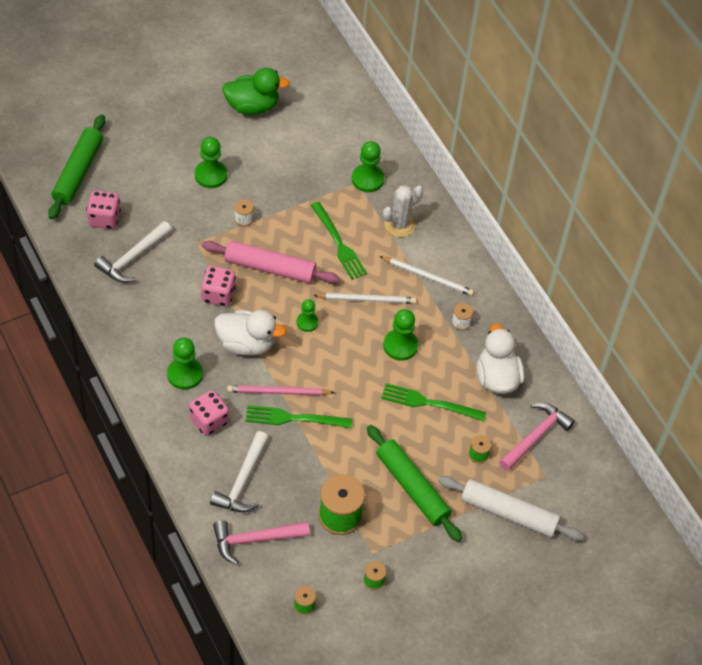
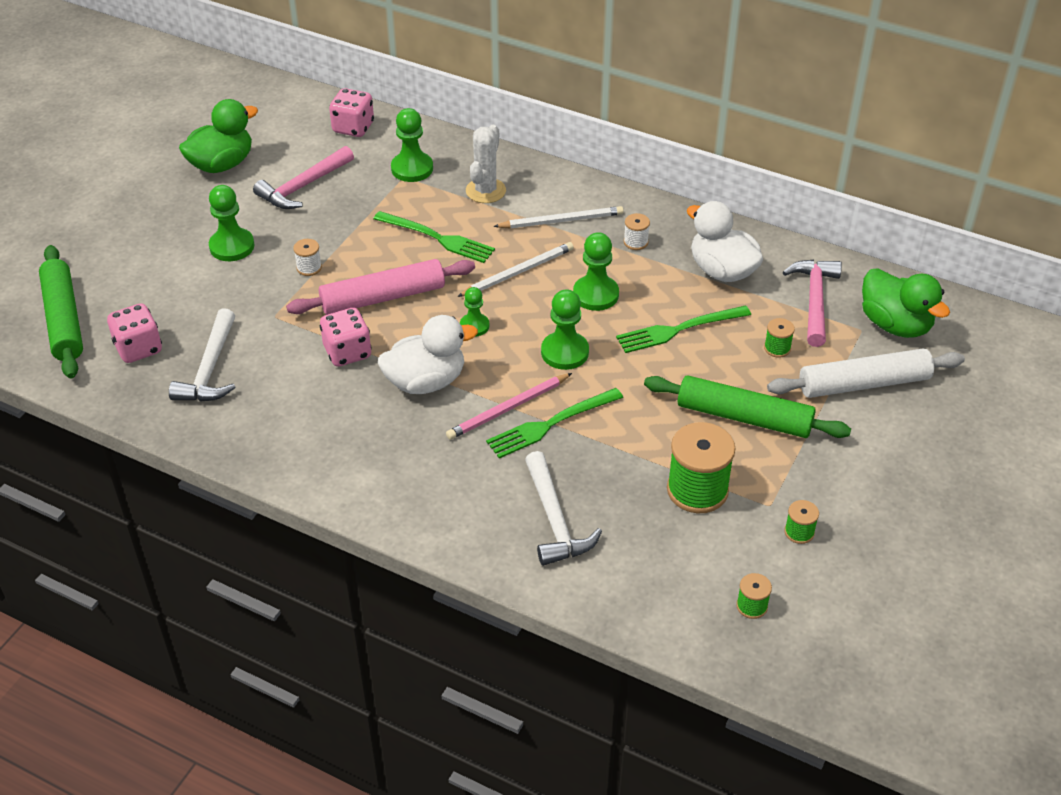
camera: 30 degrees left, 10 degrees down
green pawn [167,338,203,390] -> green pawn moved to [541,290,589,370]
pink dice [189,390,229,436] -> pink dice moved to [329,88,374,137]
pink hammer [213,520,310,565] -> pink hammer moved to [253,146,354,209]
none -> green duck [862,268,950,338]

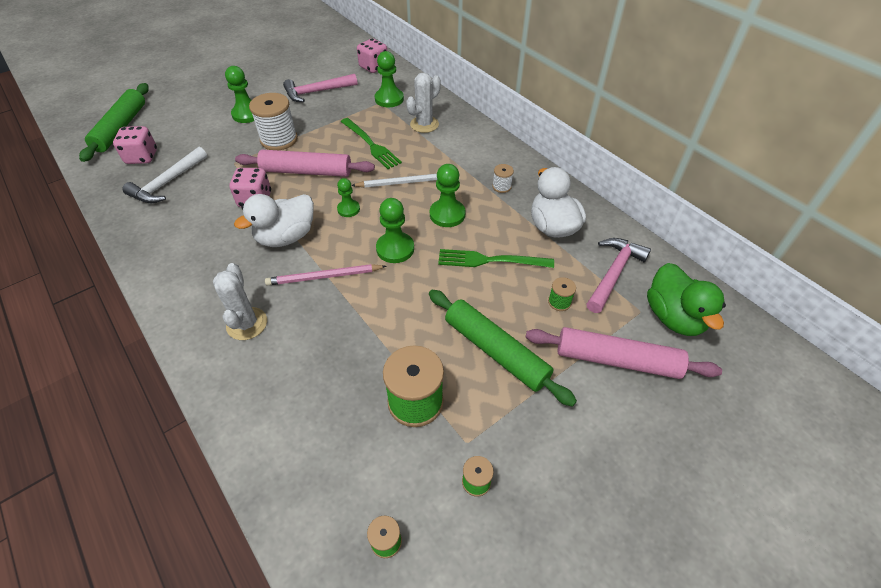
camera: 25 degrees right, 5 degrees up
green duck [179,99,258,173] -> none
white spool [293,239,322,276] -> white spool [249,93,298,150], size x2.11
white duck [378,315,478,394] -> white duck turned 135 degrees clockwise [234,194,314,247]
green fork [486,388,623,458] -> none
white pencil [493,206,624,229] -> none
white hammer [525,451,602,566] -> none
white rolling pin [767,348,965,398] -> pink rolling pin [526,327,722,379]
none -> white cactus [213,263,267,340]

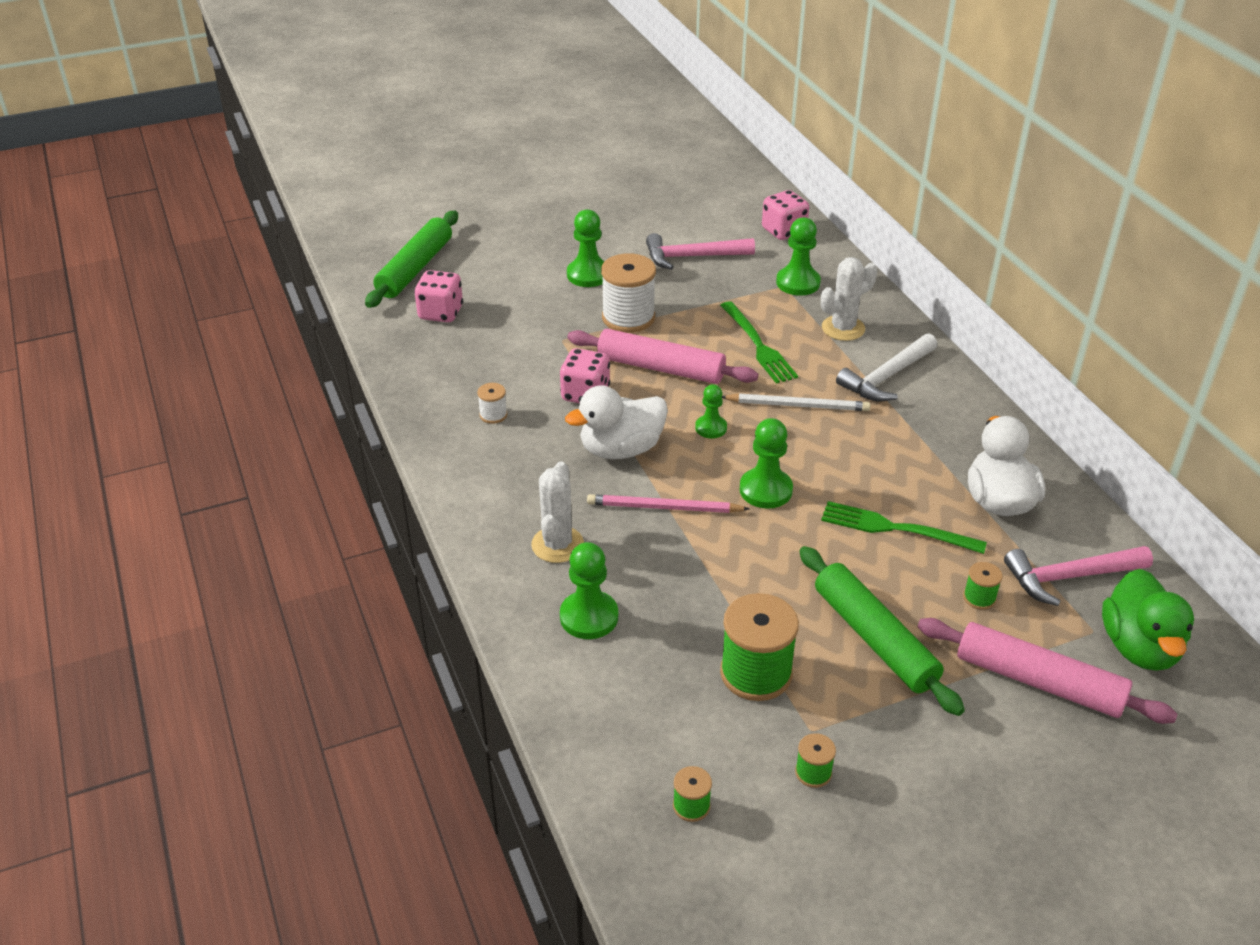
camera: 15 degrees right, 10 degrees down
white hammer [122,147,207,203] -> white hammer moved to [836,333,937,401]
green pawn [430,164,465,227] -> green pawn moved to [560,542,618,639]
white spool [492,164,514,193] -> white spool moved to [477,383,507,424]
pink hammer [587,238,651,313] -> pink hammer turned 150 degrees counterclockwise [1004,546,1153,606]

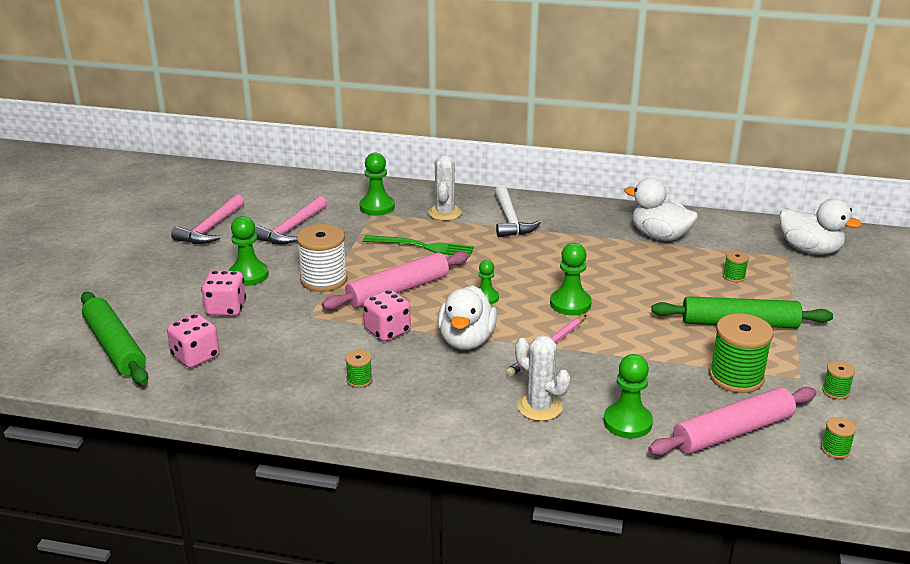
camera: 55 degrees left, 10 degrees down
white spool [477,383,507,424] -> green spool [345,350,372,388]
white pencil [722,393,870,411] -> none
pink dice [762,190,809,240] -> pink dice moved to [201,270,246,316]
green fork [821,501,987,554] -> none
pink rolling pin [918,618,1178,724] -> pink rolling pin moved to [648,387,816,456]
pink hammer [1004,546,1153,606] -> pink hammer moved to [171,194,245,244]
green duck [1102,569,1194,671] -> white duck [779,199,862,255]

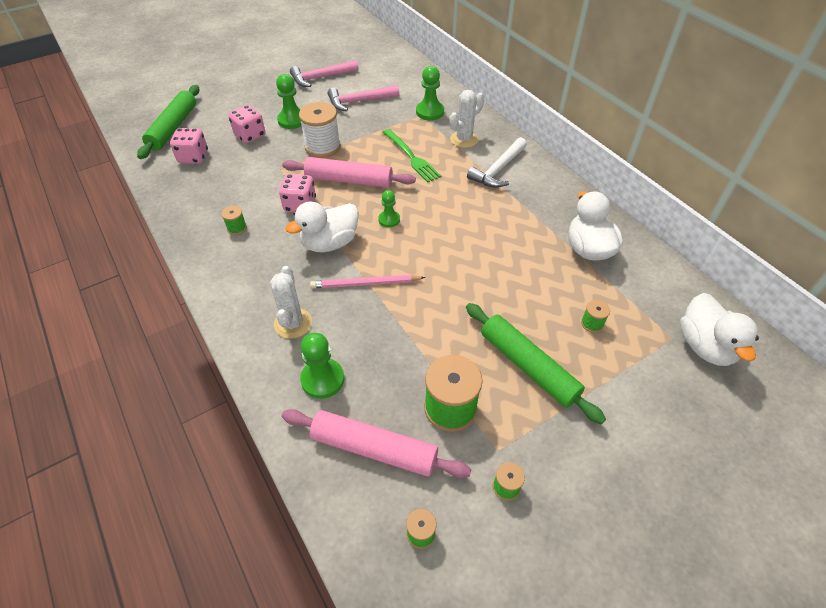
camera: 45 degrees right, 20 degrees up
green pawn [550,243,592,315] -> none

